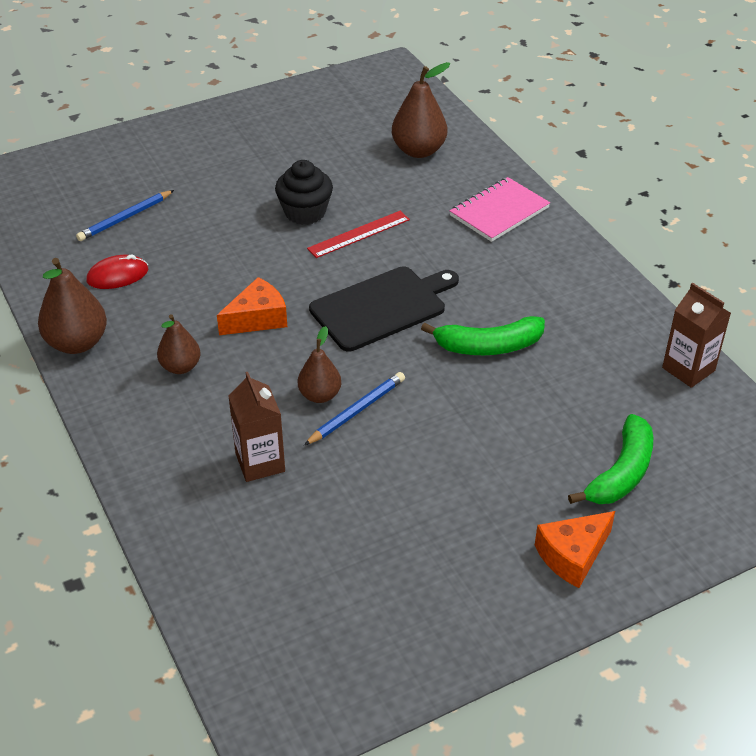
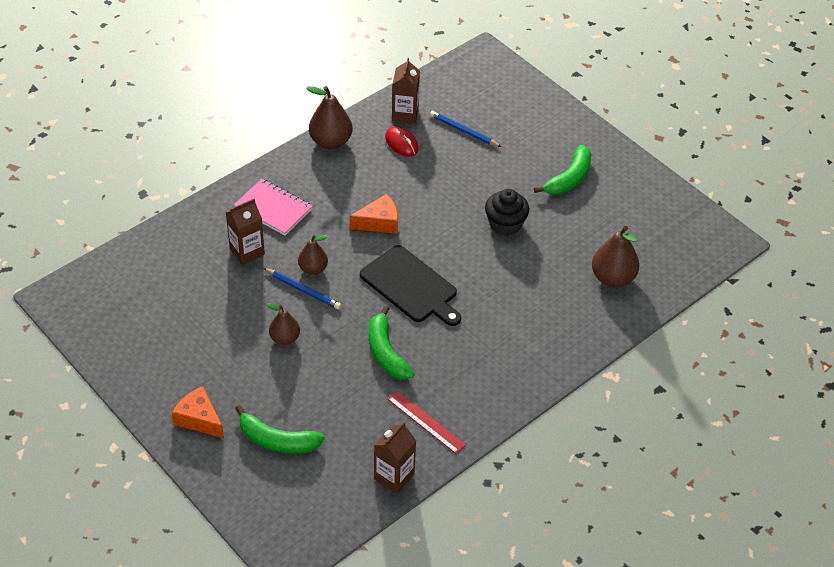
camera: 75 degrees right, 5 degrees up
brown pear [157,314,200,374] -> brown pear moved to [266,303,300,345]
orange cheese [217,277,287,335] -> orange cheese turned 60 degrees counterclockwise [350,194,398,234]
red ruler [307,211,410,258] -> red ruler moved to [388,390,466,454]
pink notebook [450,177,550,242] -> pink notebook moved to [234,179,313,235]
none -> brown carton [392,58,420,123]
none -> green banana [534,145,591,195]

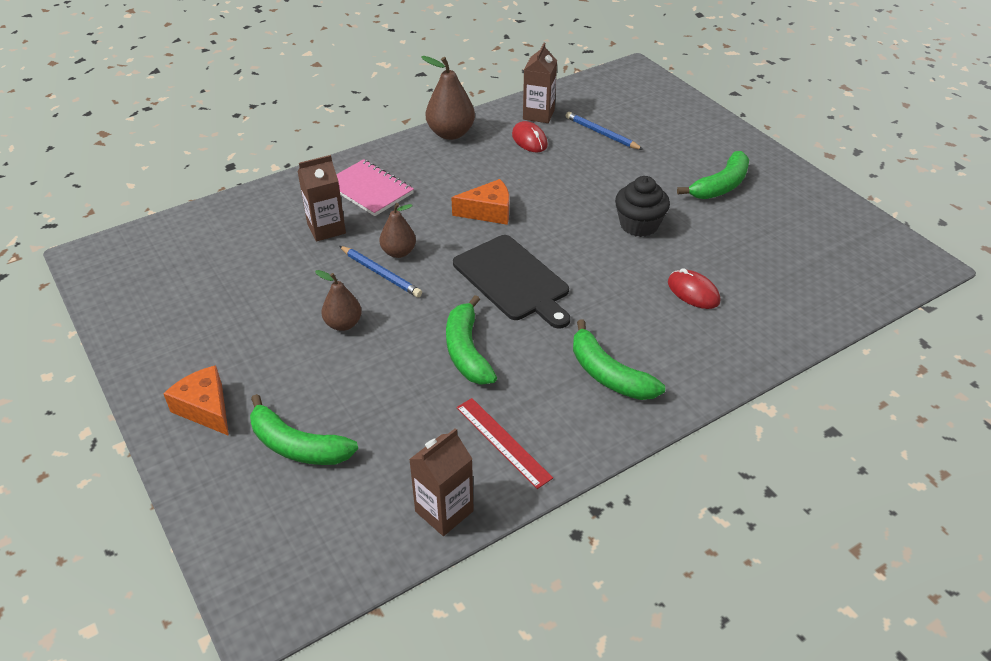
camera: 10 degrees right, 5 degrees down
brown pear [592,226,639,287] -> none
none -> green banana [573,319,665,400]
none -> red mouse [668,268,720,309]

